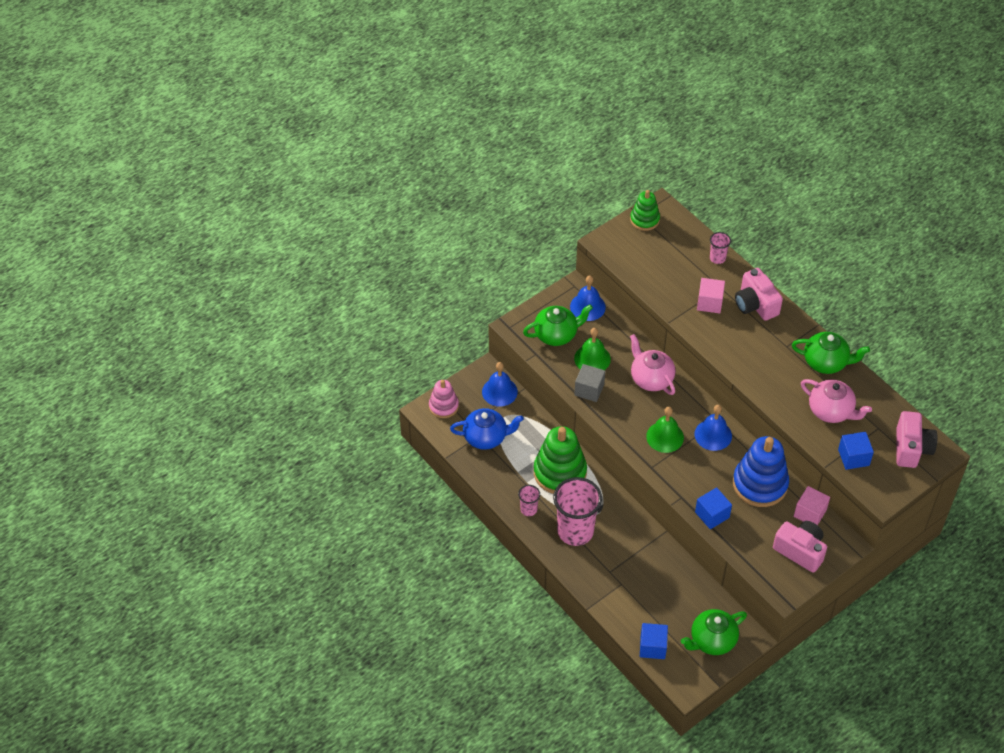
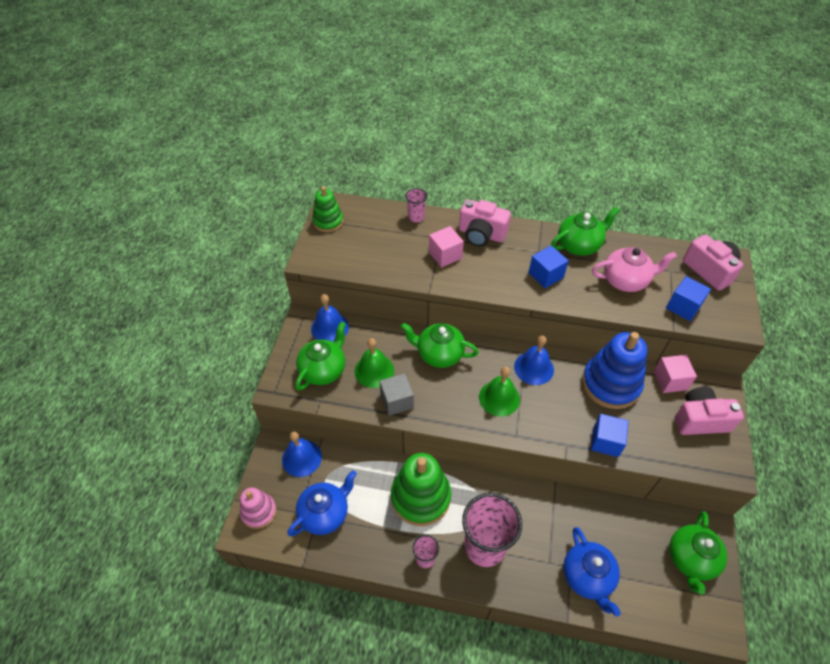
camera: 40 degrees left, 0 degrees up
pink teapot [630,334,675,395] -> green teapot [401,323,479,368]
blue cube [640,623,668,659] -> blue cube moved to [528,245,569,288]
none -> blue teapot [563,527,621,616]

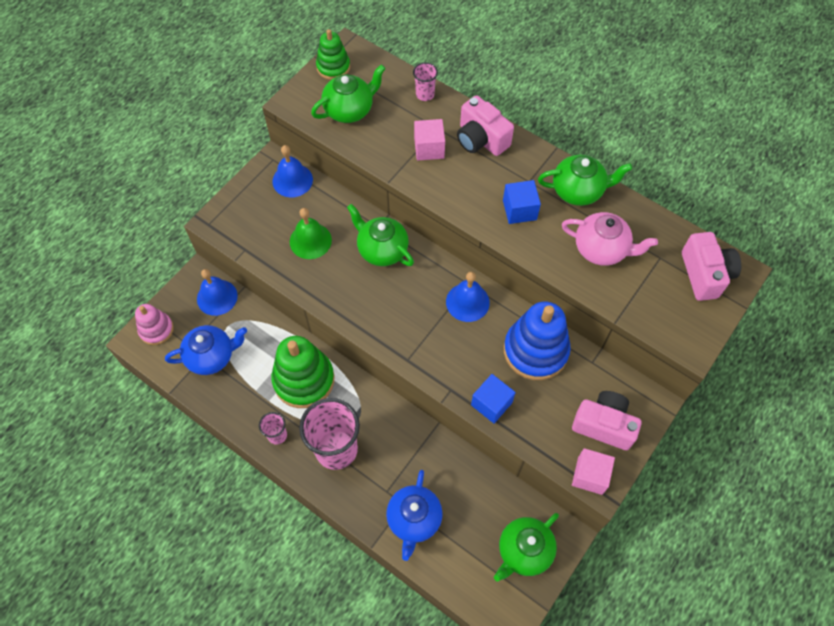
camera: 25 degrees right, 10 degrees up
green teapot [295,321,346,391] -> green teapot moved to [311,65,386,123]
grey cube [380,373,414,416] -> none
green bell [479,367,520,416] -> none
pink cube [654,355,697,393] -> pink cube moved to [572,448,615,495]
blue cube [666,276,711,321] -> none

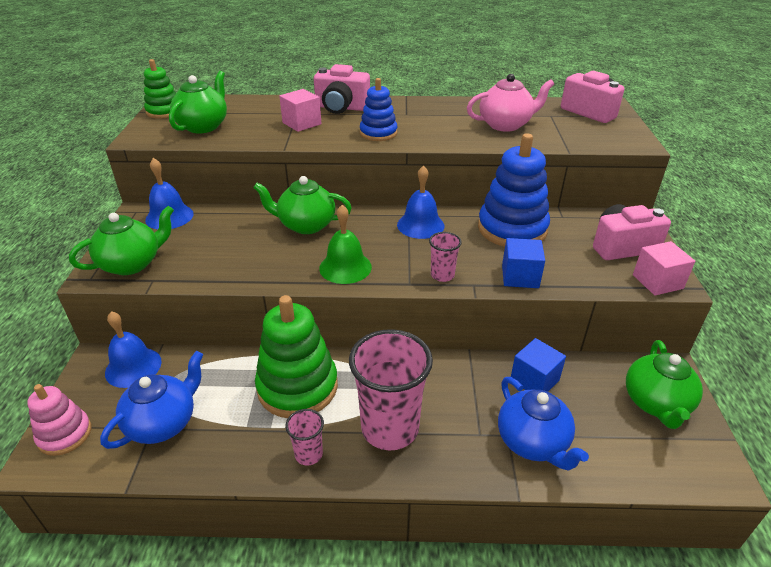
camera: 35 degrees left, 25 degrees down
green bell [290,208,332,259] -> green bell moved to [319,205,372,284]
pink cup [413,62,438,101] -> pink cup moved to [429,232,462,282]
blue cube [503,180,541,224] -> blue cube moved to [511,338,566,392]
green teapot [538,154,632,206] -> green teapot moved to [69,206,174,275]
none -> blue stacking toy [360,78,398,141]

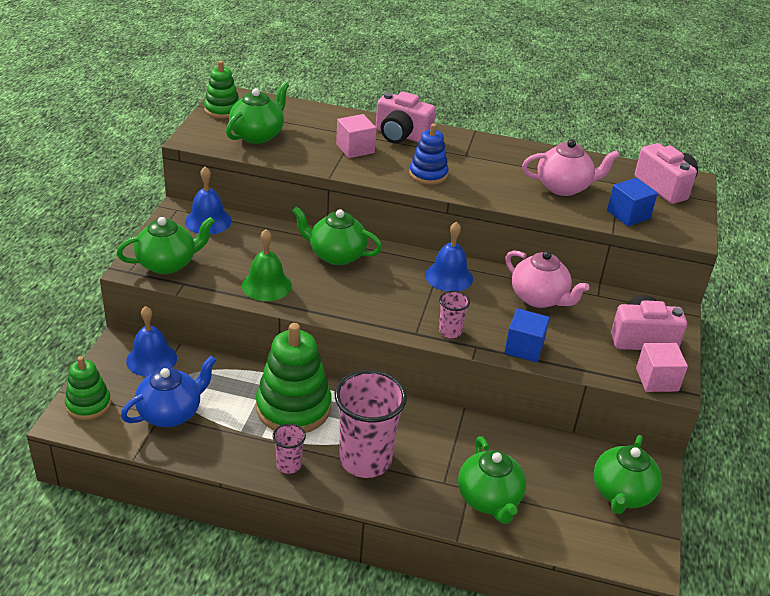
camera: 10 degrees right, 0 degrees up
pink stacking toy [27,384,91,456] -> green stacking toy [65,356,111,420]
green bell [319,205,372,284] -> green bell moved to [242,229,292,301]
blue stacking toy [478,133,550,247] -> pink teapot [505,250,590,308]
blue teapot [498,377,589,471] -> green teapot [458,436,526,524]
blue cube [511,338,566,392] -> blue cube moved to [607,178,658,226]

